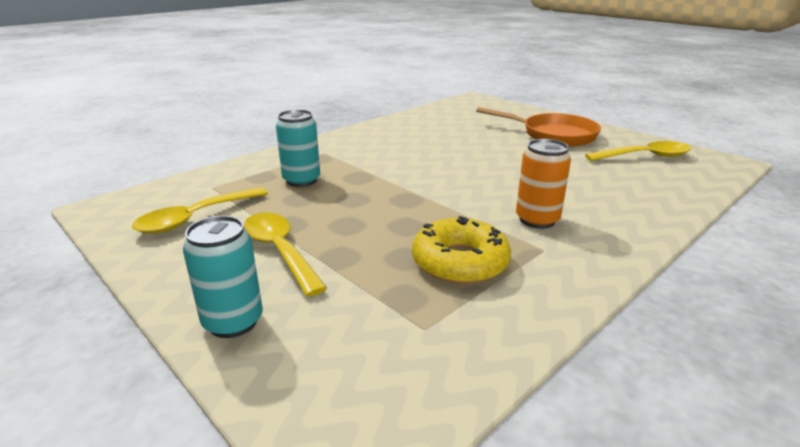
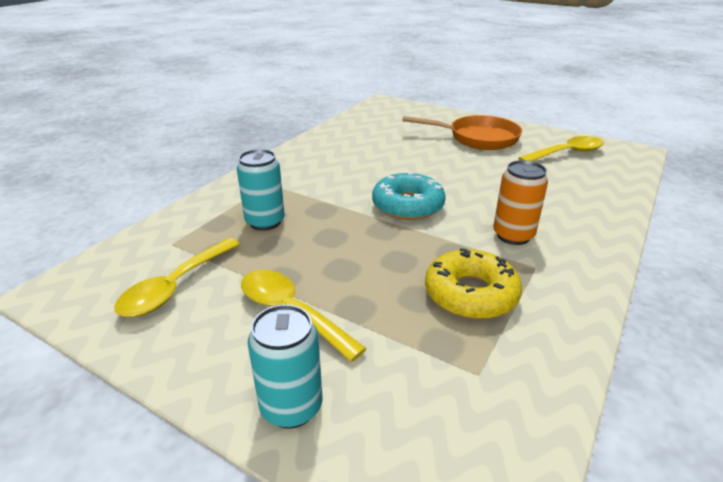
camera: 15 degrees left, 5 degrees up
none -> turquoise donut [372,172,446,220]

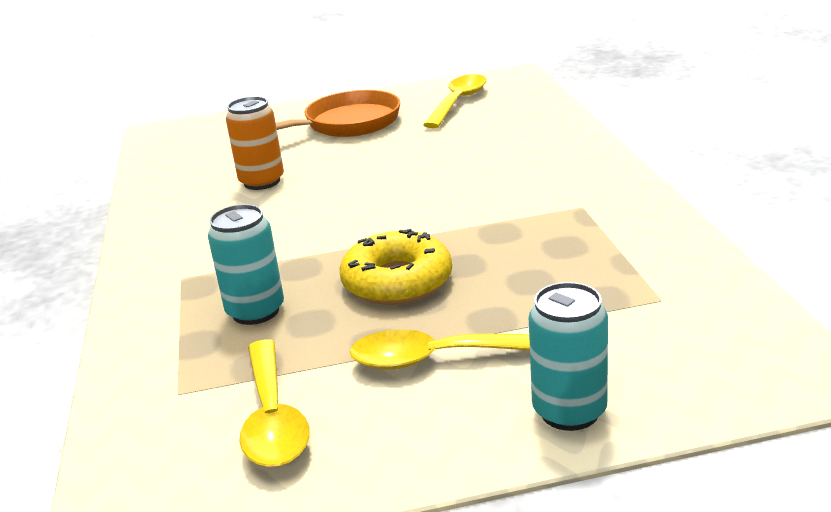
camera: 40 degrees left, 5 degrees down
turquoise donut [372,172,446,220] -> none
yellow donut [425,248,522,319] -> yellow donut moved to [340,229,452,305]
orange can [493,160,548,245] -> orange can moved to [226,96,284,190]

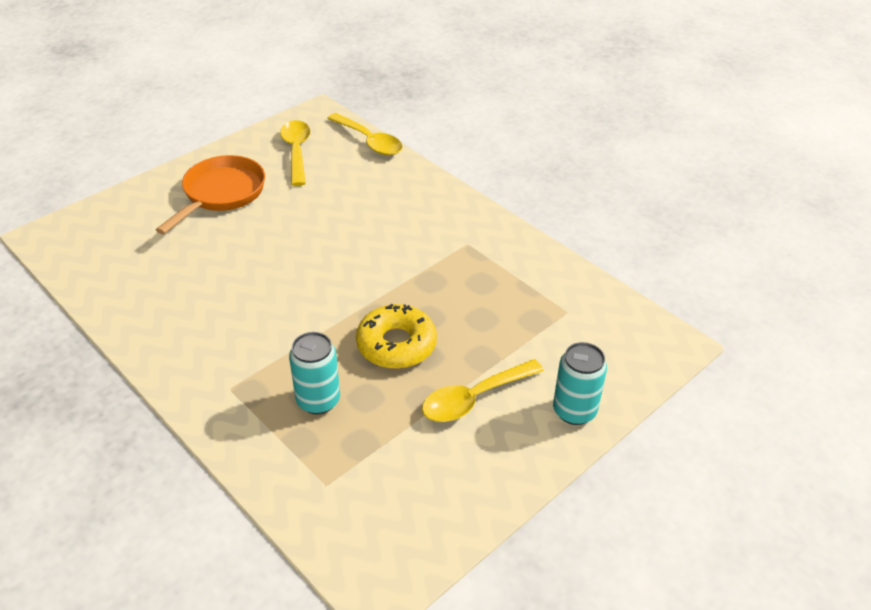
camera: 35 degrees left, 15 degrees up
orange can [226,96,284,190] -> none
yellow spoon [239,339,310,468] -> yellow spoon moved to [327,113,403,155]

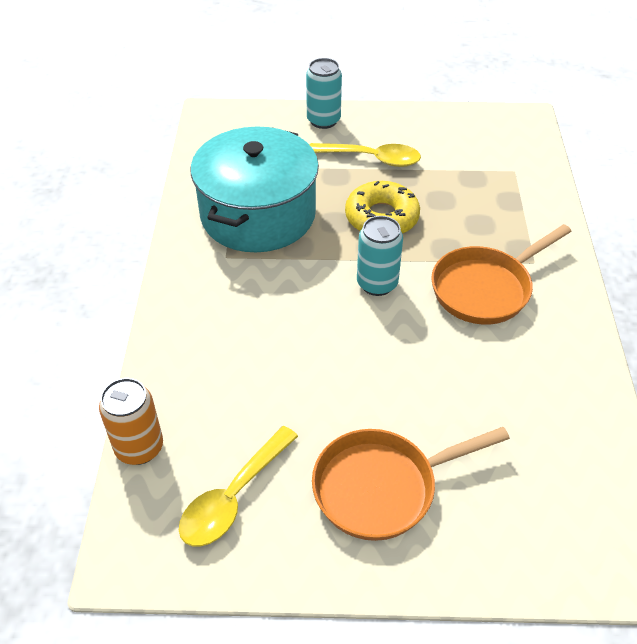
camera: 135 degrees left, 5 degrees up
turquoise can [289,332,340,415] -> turquoise can moved to [357,216,403,296]
yellow spoon [327,113,403,155] -> orange can [99,378,163,465]
none -> turquoise pot [191,126,319,252]
none -> orange pan [431,224,572,325]

